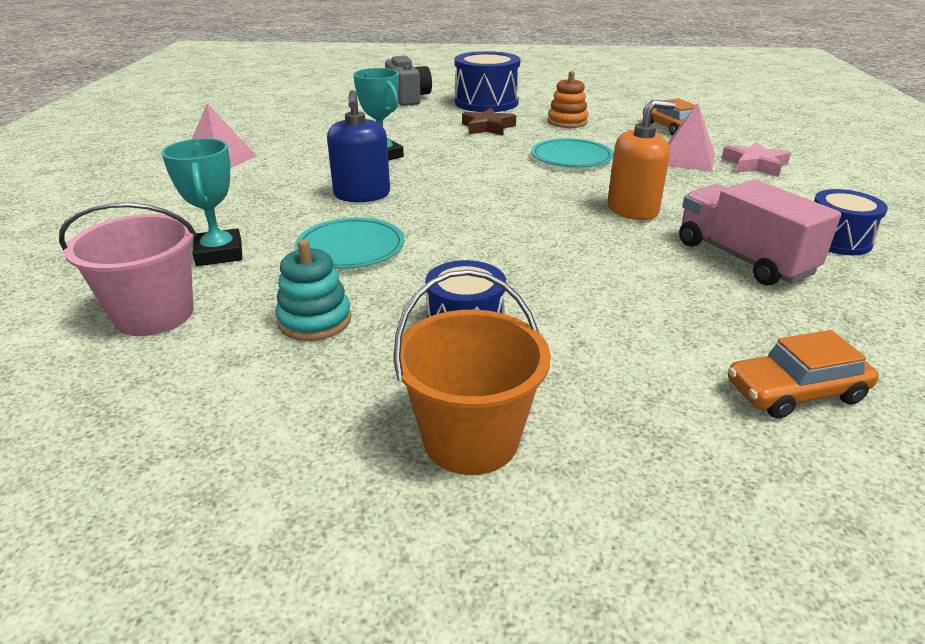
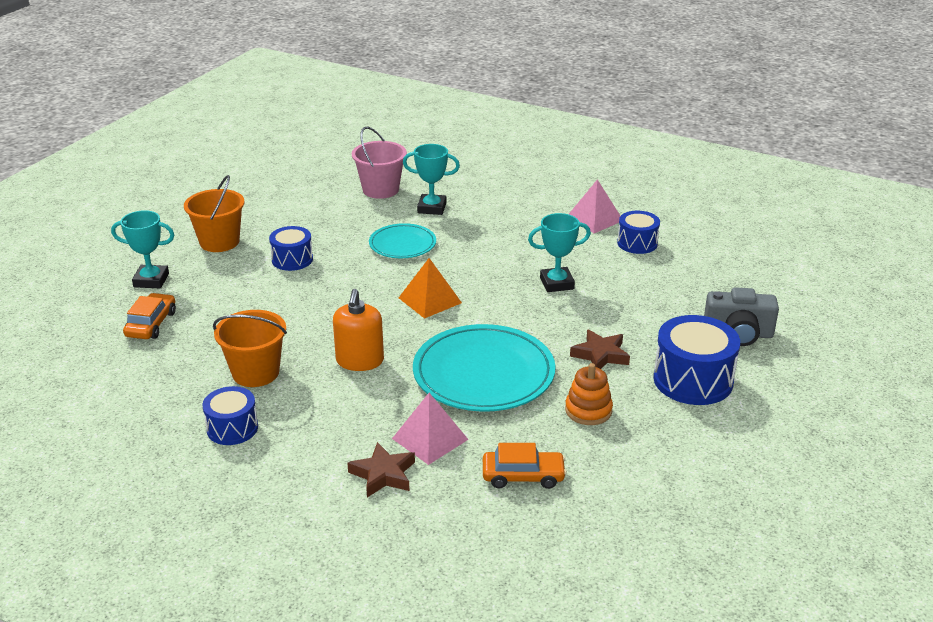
camera: 115 degrees right, 0 degrees up
turquoise stacking toy [275,239,351,341] -> none
blue soap dispenser [327,90,390,202] -> none
turquoise plate [531,138,614,168] -> turquoise plate [413,324,556,412], size x1.78
pink truck [679,180,841,286] -> orange bucket [213,310,287,387]
pink star [721,142,791,177] -> brown star [347,442,415,497]
none -> turquoise trophy [111,210,174,288]
none -> orange pyramid [399,258,462,319]
none -> blue drum [617,211,660,254]

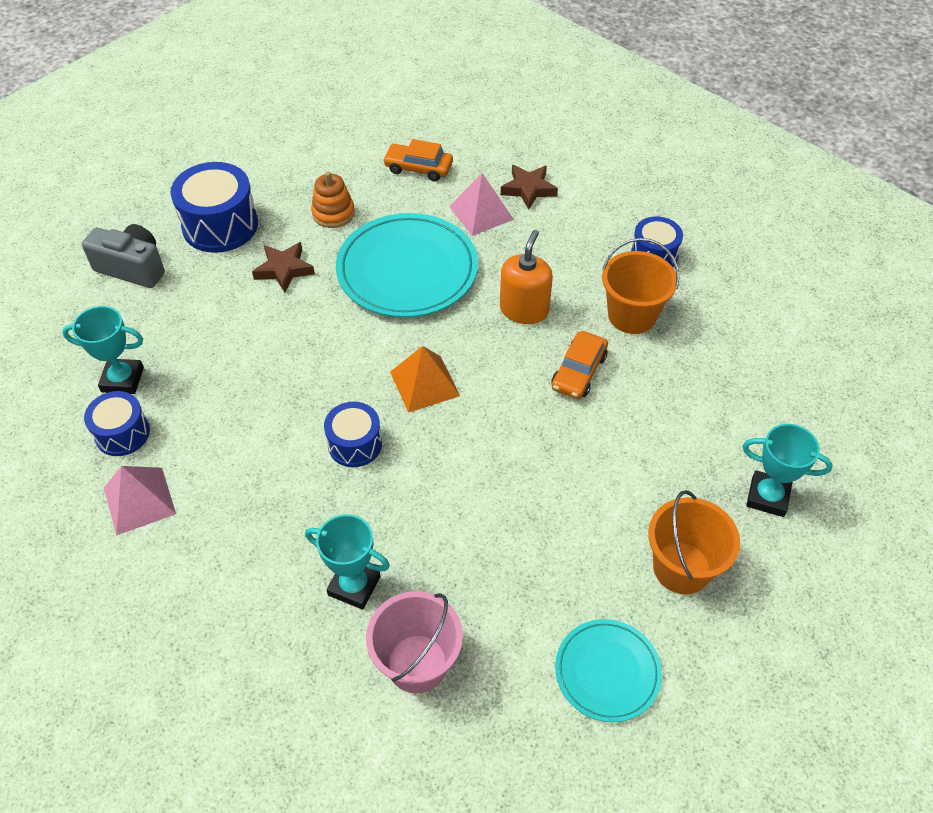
camera: 165 degrees left, 20 degrees up
orange car [123,293,176,339] -> orange car moved to [552,331,608,399]
blue drum [269,226,313,271] -> blue drum moved to [324,402,382,467]
turquoise plate [369,223,436,258] -> turquoise plate moved to [555,619,662,722]
turquoise trophy [528,213,591,292] -> turquoise trophy moved to [62,306,144,394]

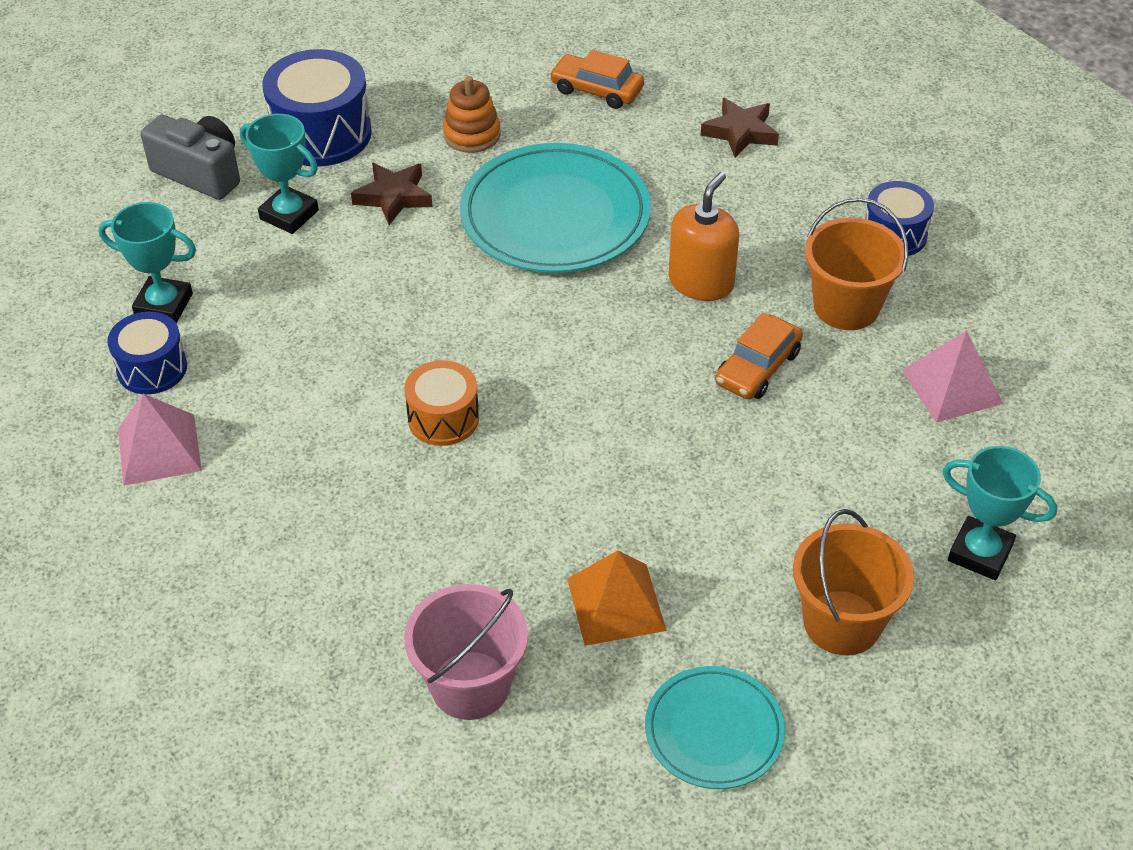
camera: 10 degrees right, 5 degrees down
turquoise trophy [305,514,390,610] -> turquoise trophy moved to [240,114,319,234]
blue drum [324,402,382,467] -> orange drum [404,360,479,446]
orange pyramid [390,346,460,413] -> orange pyramid moved to [567,550,667,646]
pink pyramid [449,173,514,236] -> pink pyramid moved to [902,330,1003,423]

